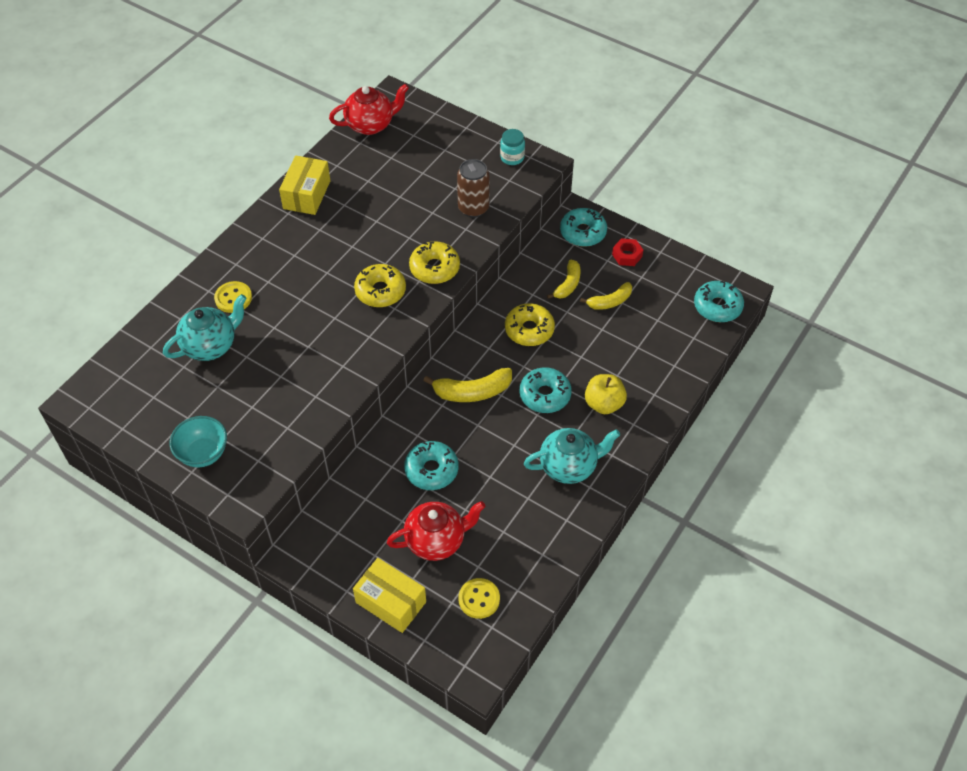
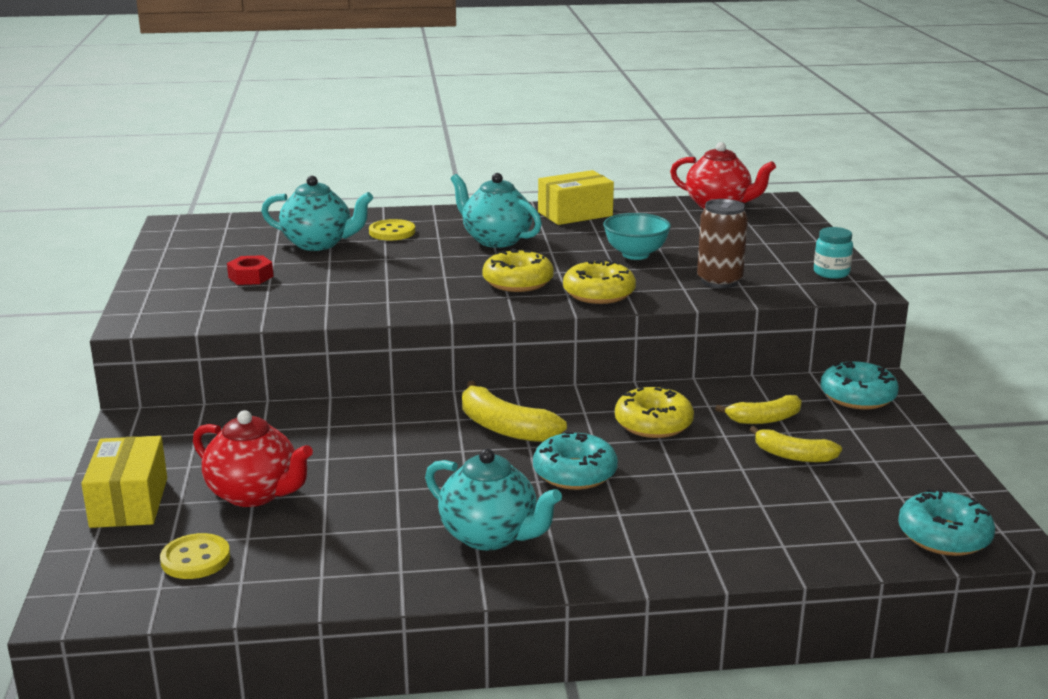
camera: 50 degrees right, 30 degrees down
turquoise bowl [170,416,227,467] -> turquoise bowl moved to [603,213,671,260]
turquoise donut [404,441,459,490] -> none
yellow apple [585,374,627,414] -> none
red nut [612,238,643,266] -> red nut moved to [227,255,274,285]
none -> turquoise teapot [450,173,542,248]

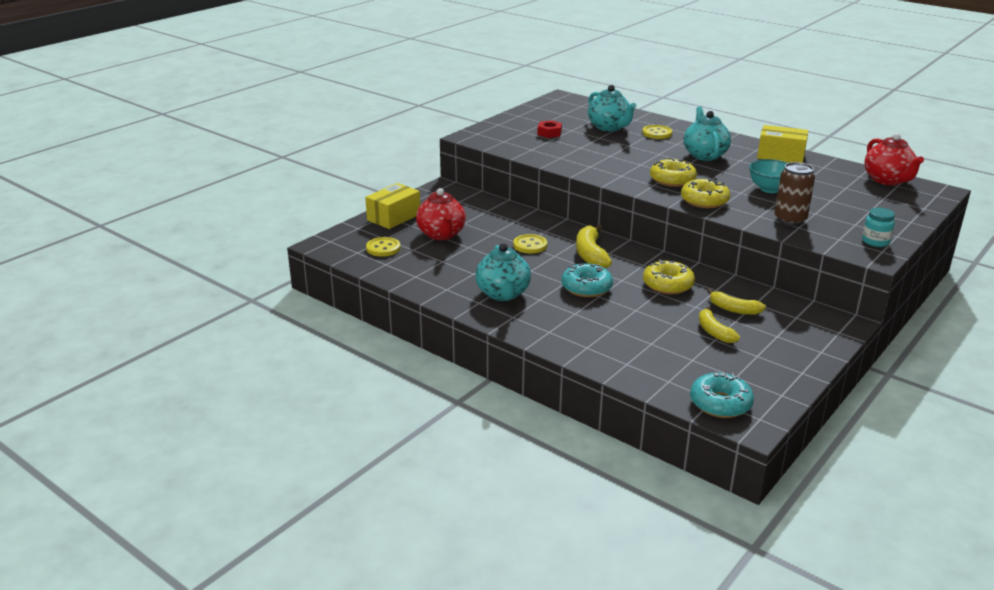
camera: 45 degrees right, 5 degrees up
turquoise donut [821,361,899,410] -> none
none -> yellow button [513,234,547,253]

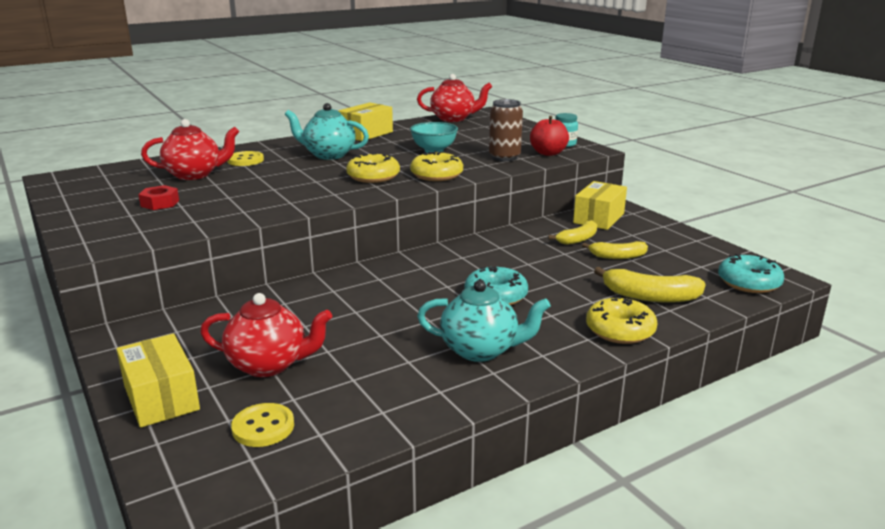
camera: 70 degrees left, 5 degrees down
yellow button [513,234,547,253] -> none
yellow banana [576,225,612,268] -> yellow banana moved to [594,267,706,303]
turquoise teapot [588,85,636,132] -> red teapot [141,119,239,180]
yellow donut [643,260,695,294] -> yellow donut moved to [586,296,658,344]
none -> red apple [530,116,569,156]
none -> yellow box [573,181,627,230]

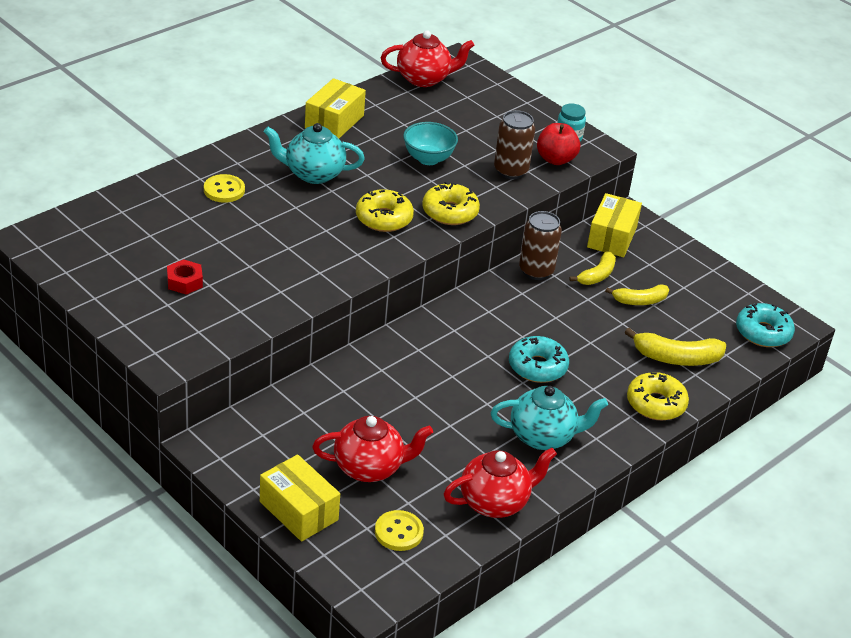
camera: 15 degrees left, 15 degrees up
red teapot [141,119,239,180] -> red teapot moved to [444,448,557,518]
none -> brown can [519,211,562,280]

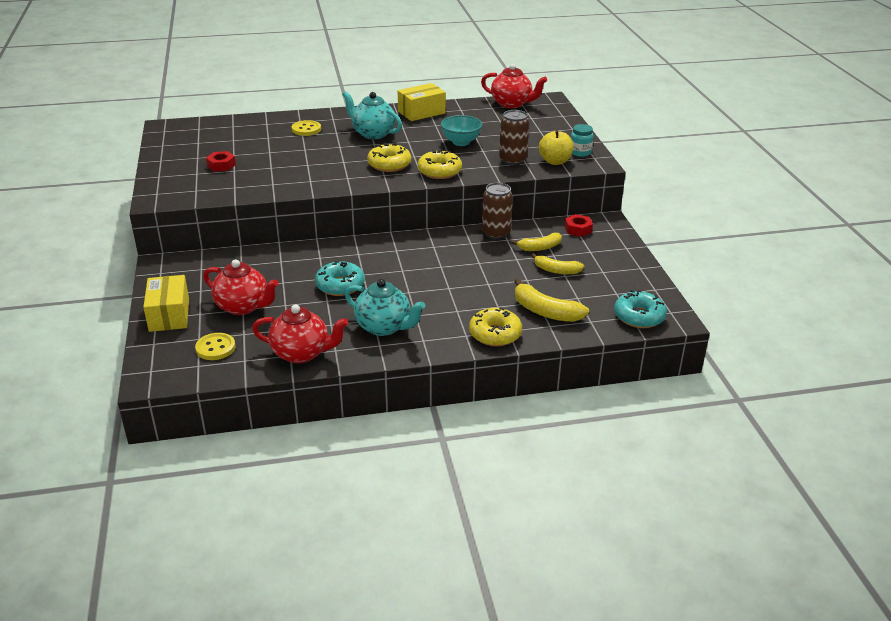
camera: 35 degrees right, 5 degrees down
turquoise donut [509,336,569,383] -> turquoise donut moved to [315,261,365,296]
red apple [537,123,580,165] -> yellow apple [539,130,573,165]
yellow box [587,193,642,257] -> red nut [565,214,593,237]

